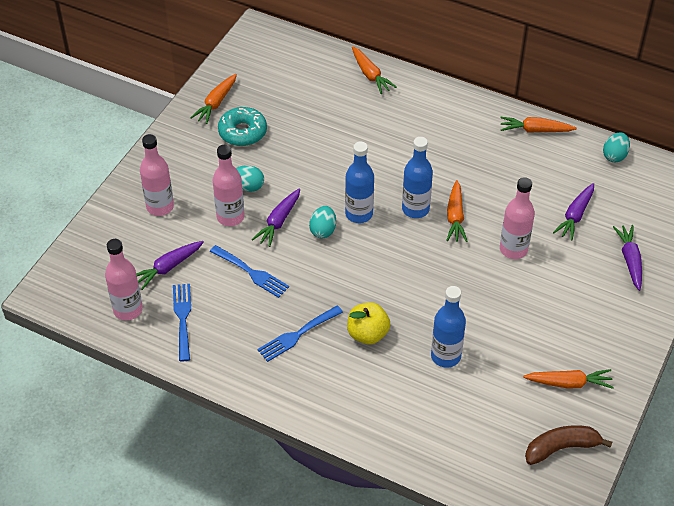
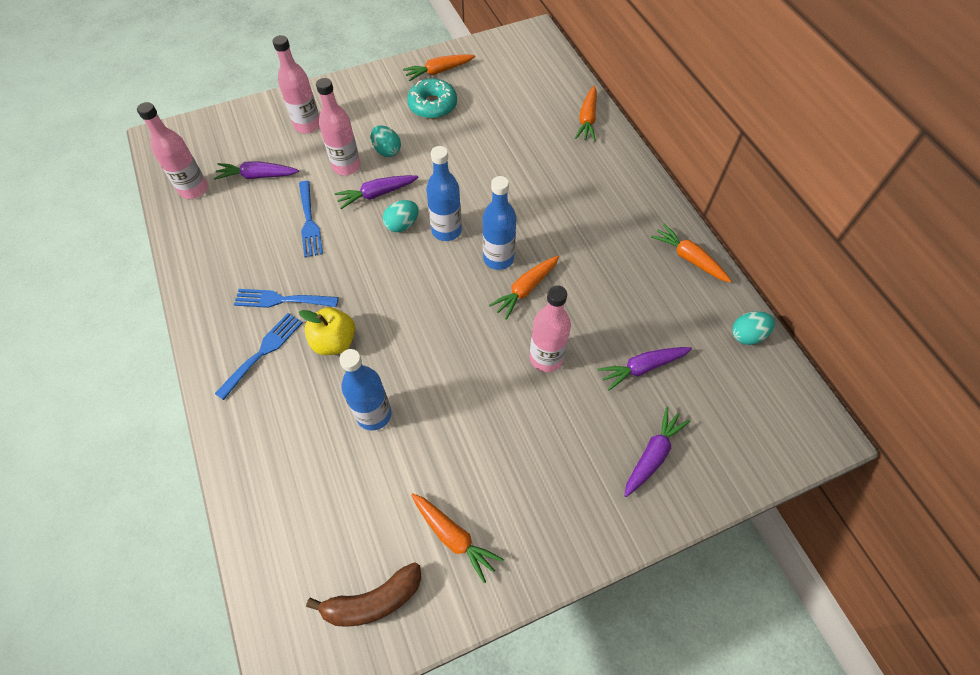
camera: 40 degrees right, 10 degrees up
blue fork [173,284,191,361] -> blue fork moved to [215,313,303,400]
brown banana [525,425,612,465] -> brown banana turned 135 degrees clockwise [306,562,421,627]

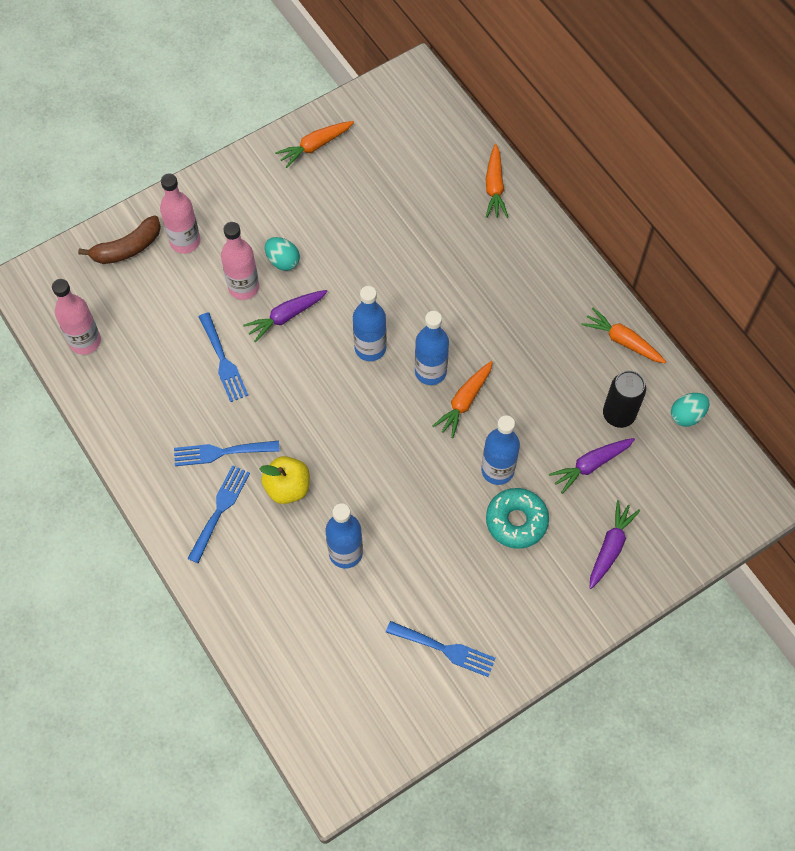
camera: 10 degrees left, 5 degrees up
purple carrot [214,161,299,180] -> none
brown banana [306,562,421,627] -> brown banana moved to [78,215,161,264]
turquoise egg [383,200,419,232] -> none
turquoise donut [407,79,457,119] -> turquoise donut moved to [486,488,549,549]
orange carrot [411,493,504,583] -> blue fork [386,621,495,677]
pink bottle [530,285,571,372] -> blue bottle [481,415,520,485]
none -> black can [603,370,646,428]

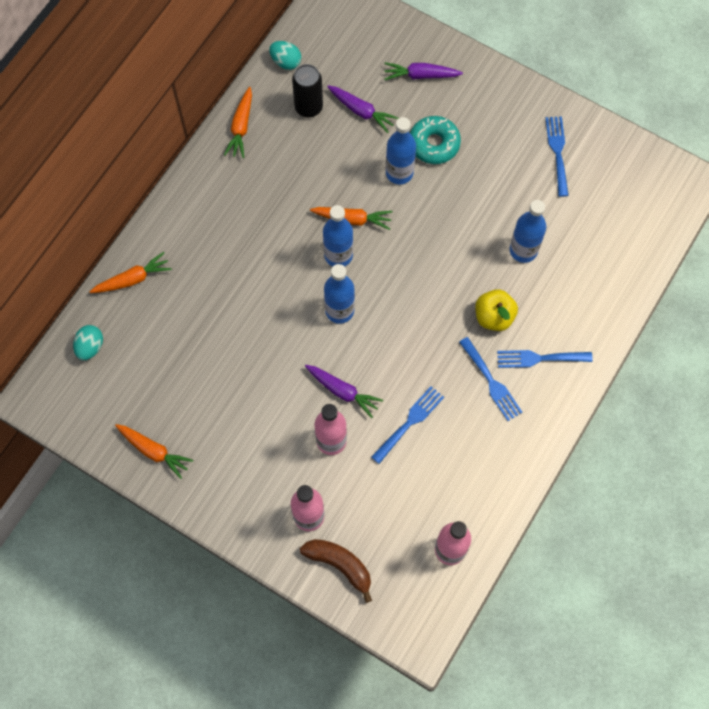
camera: 115 degrees left, 5 degrees up
turquoise egg [265,237,300,271] -> turquoise egg moved to [73,325,103,360]

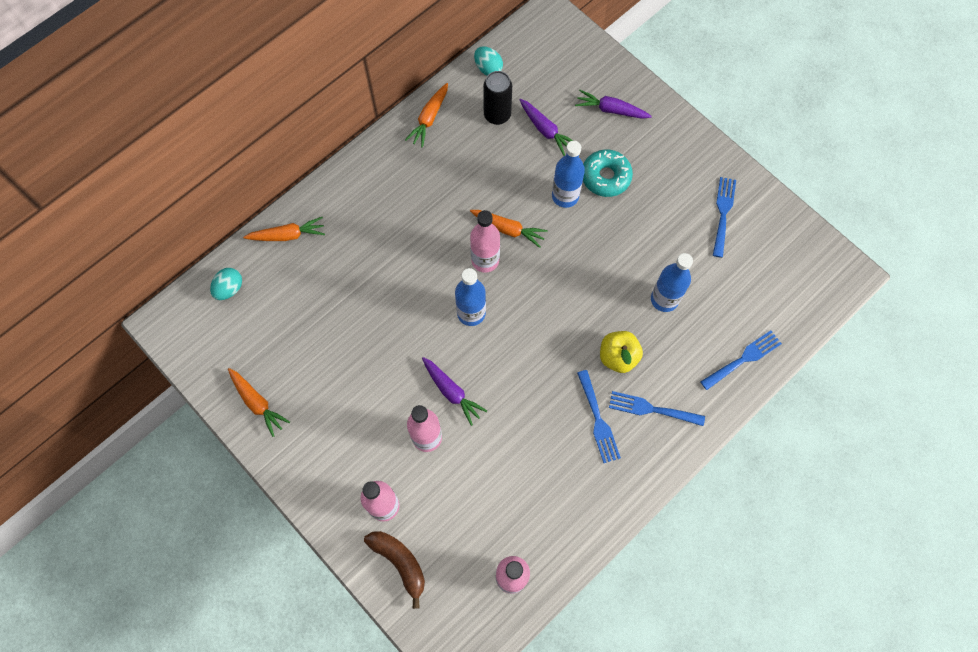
camera: 15 degrees right, 0 degrees up
blue bottle [323,205,353,267] -> pink bottle [470,210,500,273]
blue fork [371,386,444,464] -> blue fork moved to [700,331,782,390]

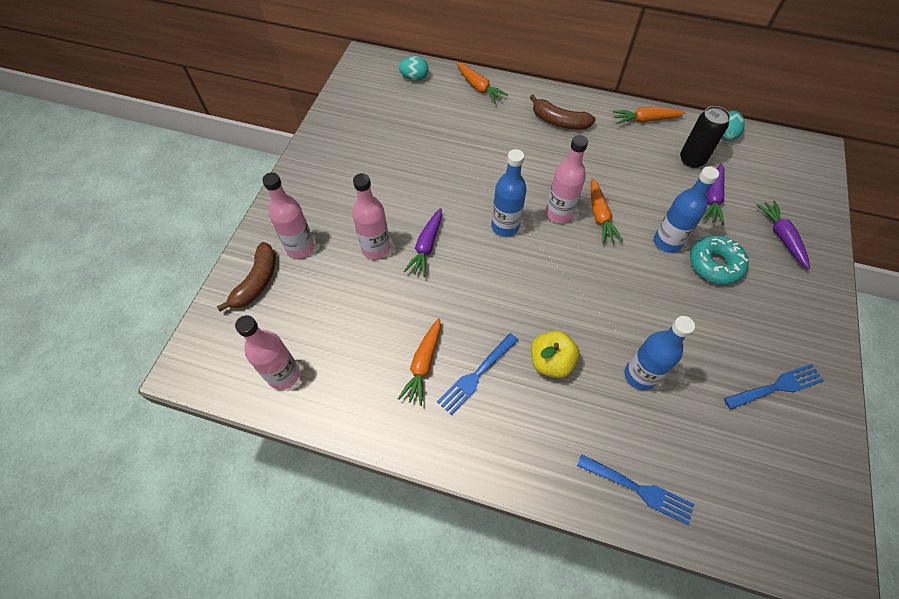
camera: 60 degrees right, 10 degrees down
orange carrot [228,368,290,437] -> orange carrot moved to [398,318,441,406]
blue fork [609,391,705,426] -> none
none -> brown banana [530,95,596,130]

